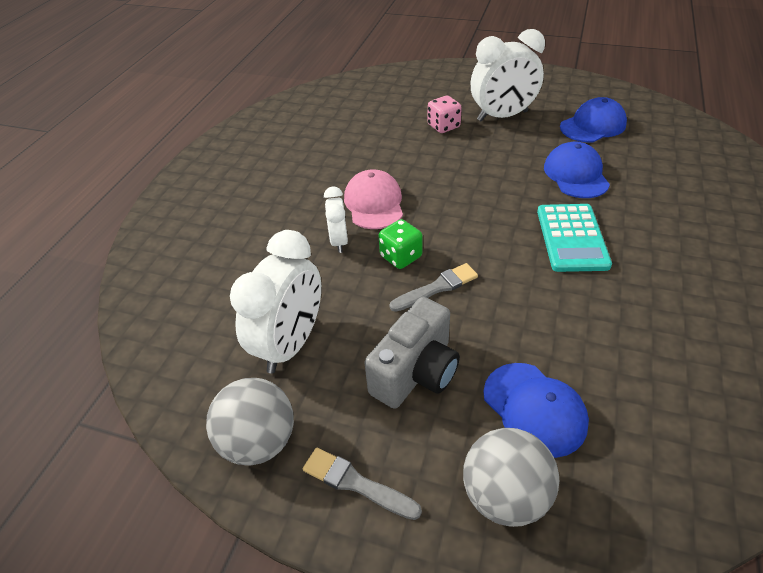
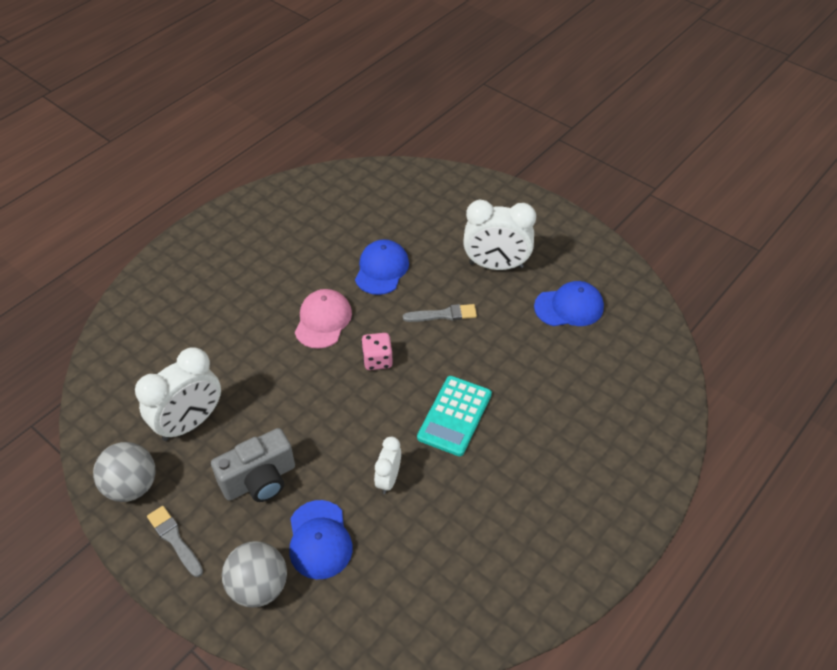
camera: 20 degrees right, 5 degrees up
white clock [324,186,348,253] -> white clock moved to [374,436,401,494]
green dice [379,219,423,269] -> none
grey brush [390,263,478,312] -> grey brush moved to [403,304,477,322]
pink dice [427,96,462,133] -> pink dice moved to [361,333,393,370]
blue cap [544,142,610,198] -> blue cap moved to [355,239,409,295]

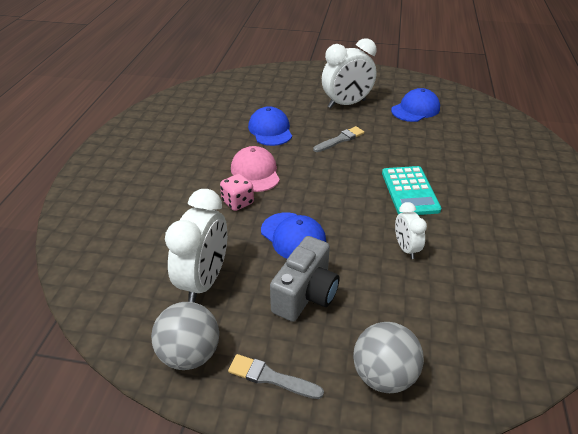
camera: 30 degrees left, 10 degrees down
blue cap [289,500,353,580] -> blue cap moved to [261,212,326,259]
pink dice [361,333,393,370] -> pink dice moved to [220,174,254,211]

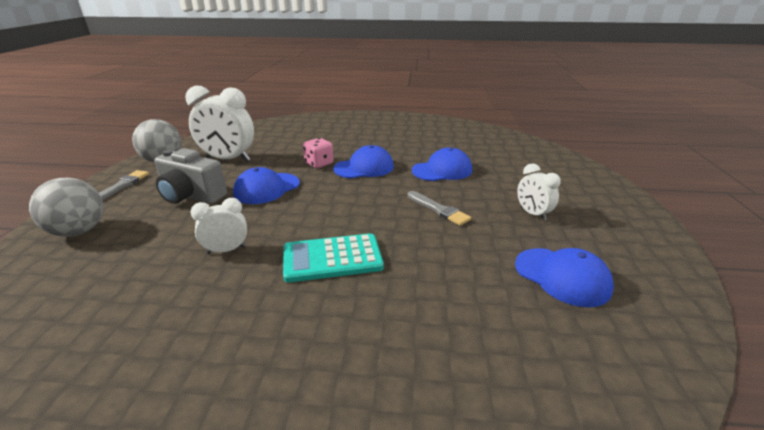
camera: 85 degrees right, 10 degrees down
pink cap [231,146,280,192] -> blue cap [333,145,394,178]
white clock [322,38,377,108] -> white clock [517,163,561,221], size x0.54

